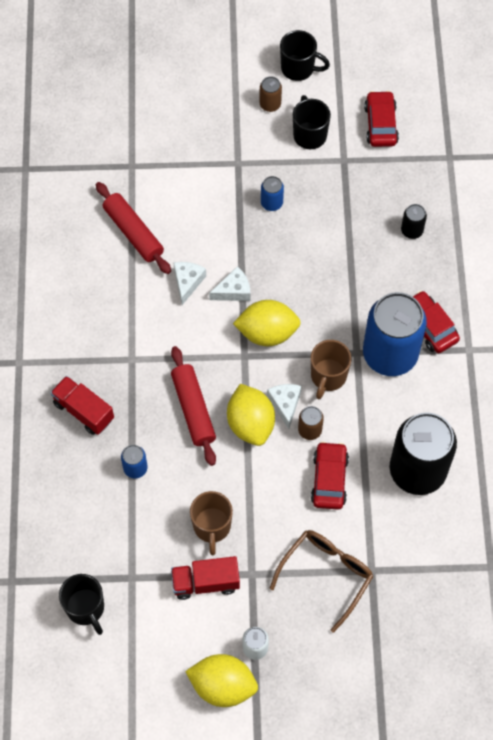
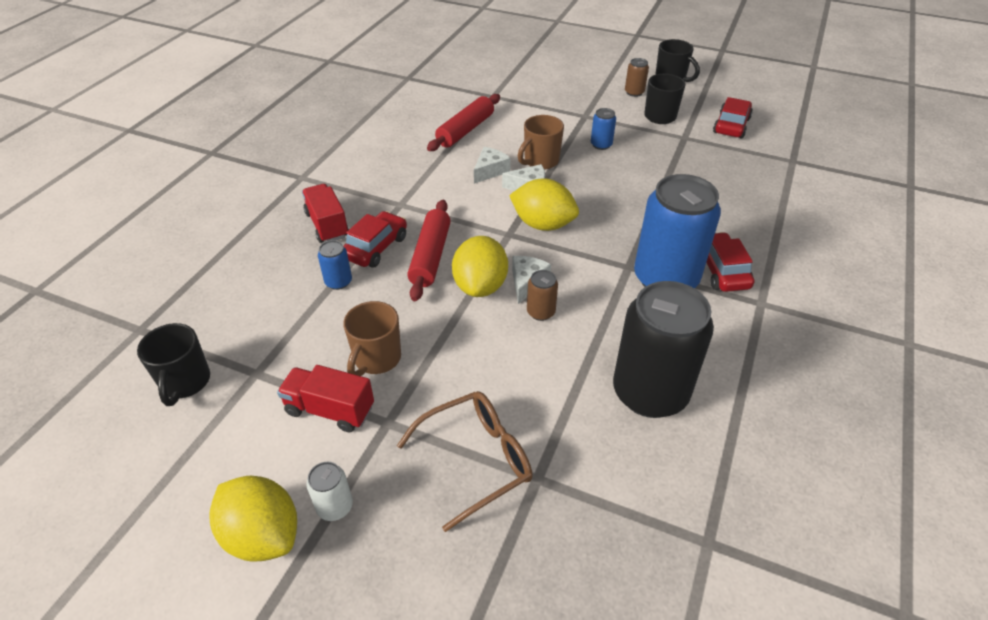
camera: 25 degrees right, 20 degrees down
red rolling pin [96,182,171,274] -> red rolling pin turned 45 degrees clockwise [427,94,500,151]
brown mug [311,340,351,399] -> brown mug moved to [518,115,564,170]
red car [311,441,349,510] -> red car moved to [344,211,407,268]
black can [401,204,427,239] -> none

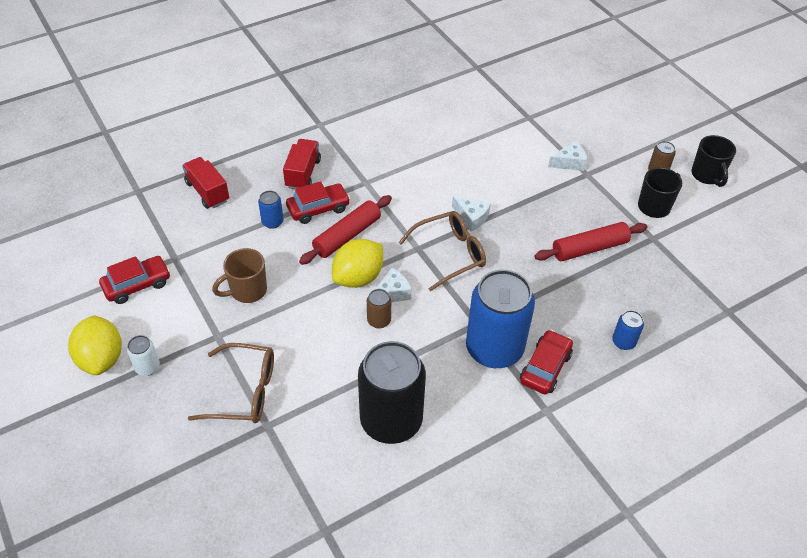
camera: 35 degrees right, 5 degrees up
black mug [137,323,210,406] -> none
red truck [277,365,374,432] -> red truck moved to [182,157,229,209]
red rolling pin [427,94,500,151] -> red rolling pin moved to [534,222,648,261]
white cheese [474,147,511,184] -> white cheese moved to [548,141,587,171]
yellow lemon [509,178,579,231] -> brown glasses [398,211,486,292]
brown mug [518,115,564,170] -> none
blue can [591,108,616,150] -> blue can moved to [612,310,644,350]
red car [713,97,752,139] -> red car moved to [99,256,170,304]

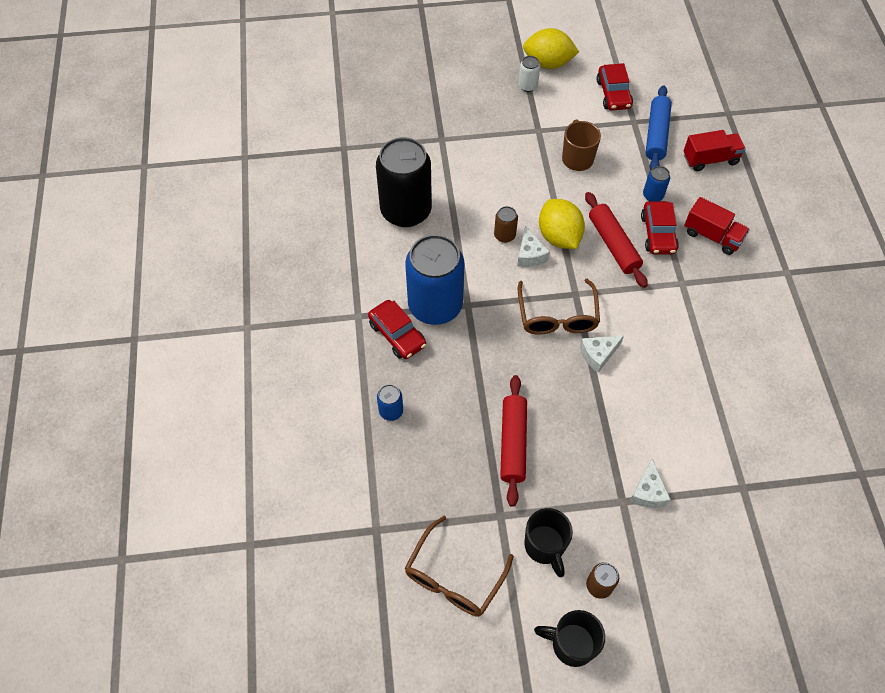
camera: 115 degrees right, 10 degrees up
brown glasses [188,343,274,423] -> brown glasses moved to [405,516,514,617]
none -> blue rolling pin [645,85,672,170]

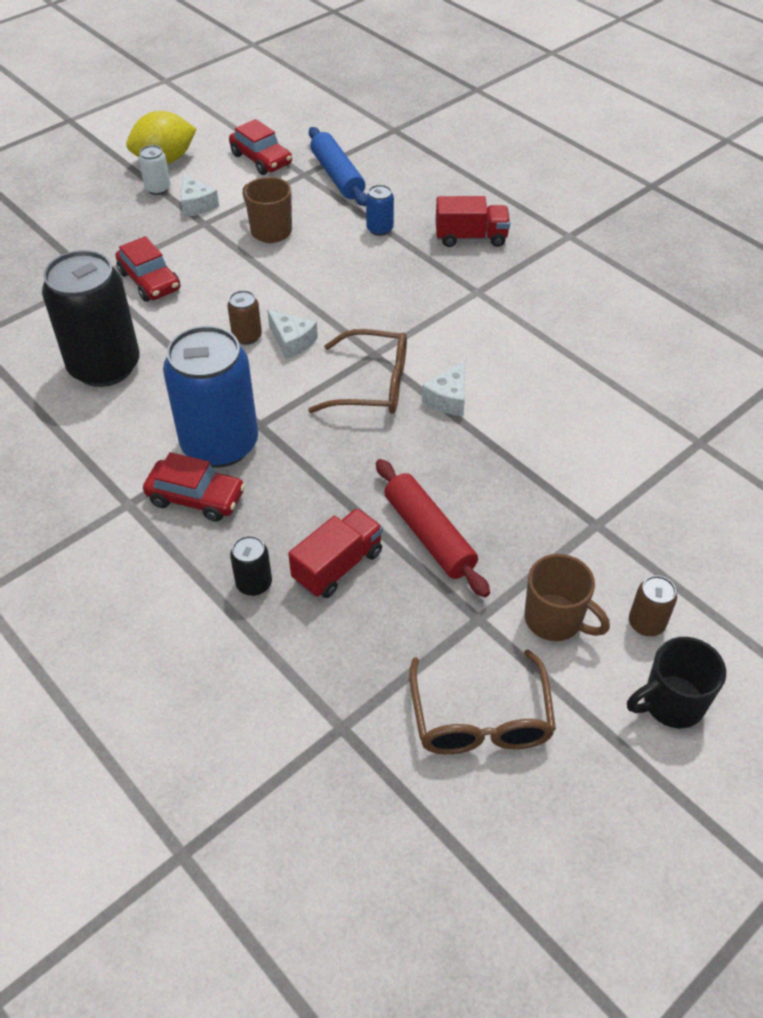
camera: 35 degrees left, 10 degrees down
blue can [377,384,403,421] -> black can [230,536,272,596]
brown glasses [518,279,600,335] -> brown glasses turned 45 degrees counterclockwise [308,329,407,414]
black mug [525,508,573,577] -> brown mug [525,554,610,641]
yellow lemon [539,199,585,249] -> none
red rolling pin [585,192,648,288] -> none
white cheese [629,459,671,508] -> white cheese moved to [181,173,219,217]
red car [641,201,679,254] -> red car moved to [115,236,180,302]
red truck [684,130,746,171] -> red truck moved to [288,508,383,598]

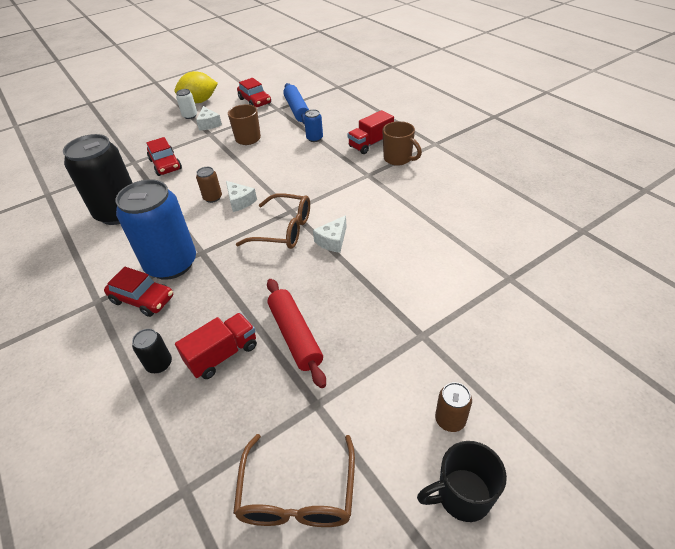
camera: 10 degrees right, 5 degrees down
red truck [436,196,510,247] -> red truck turned 135 degrees clockwise [347,110,394,154]
brown mug [525,554,610,641] -> brown mug moved to [382,121,422,166]

